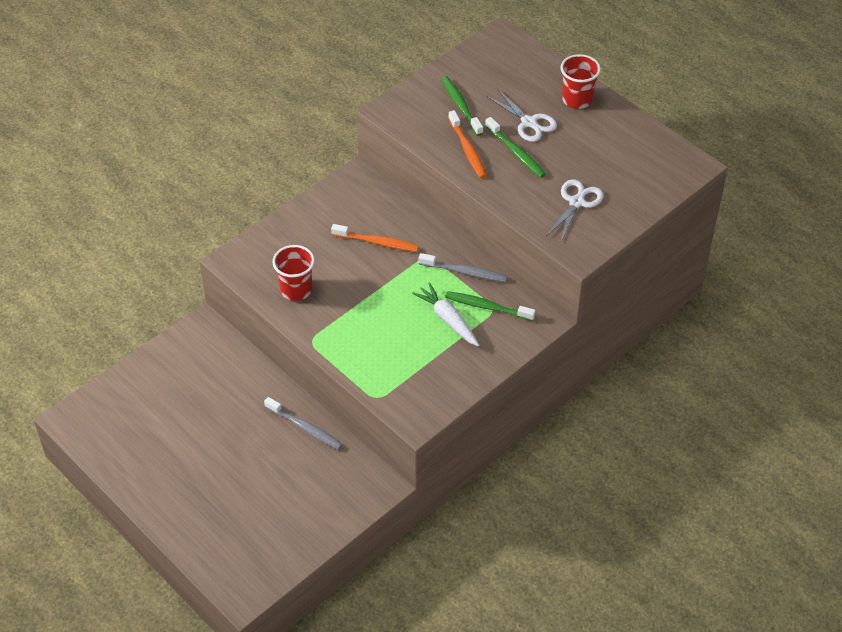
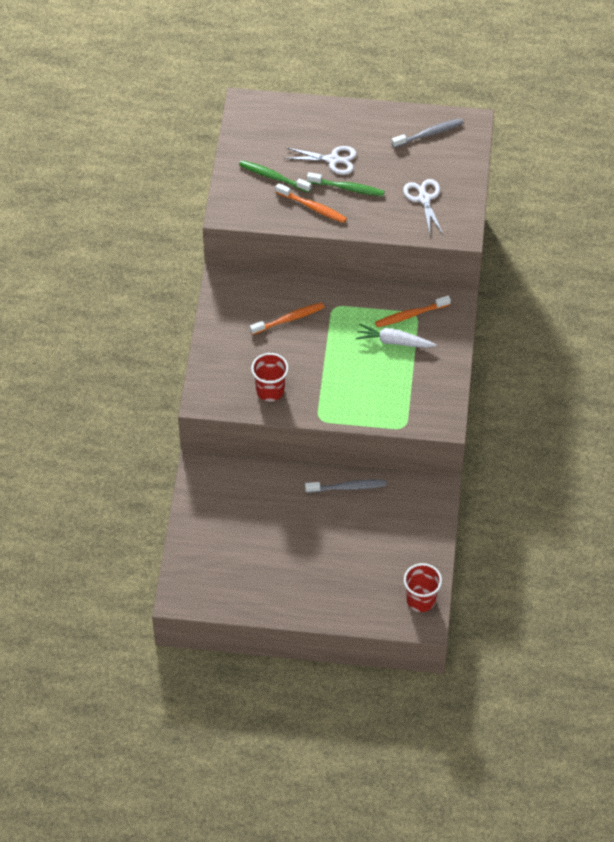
camera: 40 degrees left, 5 degrees up
grey toothbrush [419,253,508,282] -> grey toothbrush moved to [392,118,463,148]
green toothbrush [445,291,536,321] -> orange toothbrush [375,295,451,327]
red cup [561,54,601,109] -> red cup moved to [404,563,442,612]

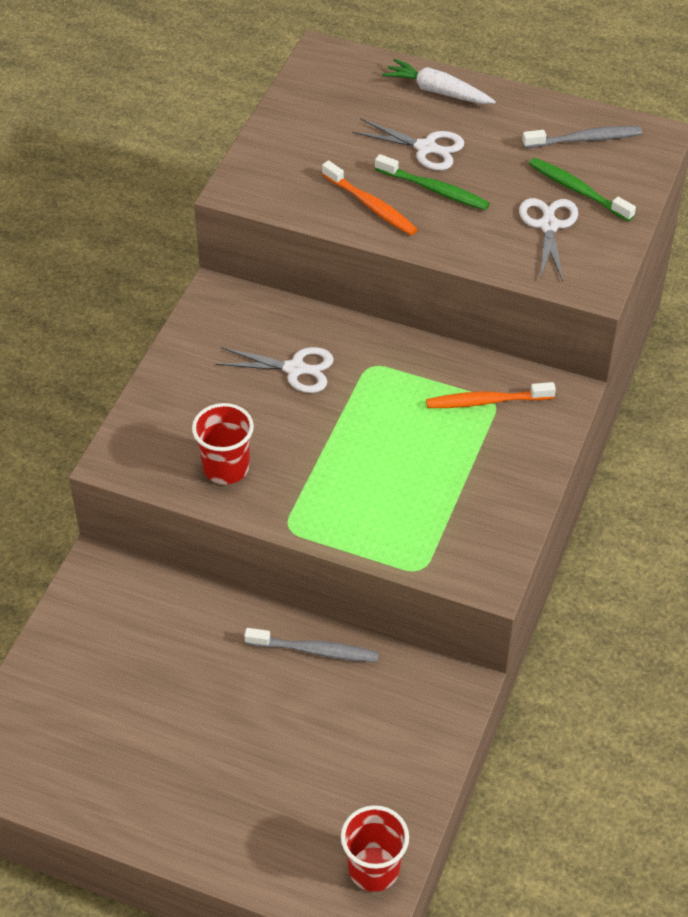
camera: 15 degrees right, 5 degrees down
green toothbrush [239,160,311,193] -> green toothbrush moved to [529,158,636,222]
orange toothbrush [250,303,325,335] -> white scissors [216,347,334,393]
white carrot [356,324,436,348] -> white carrot moved to [382,58,496,104]

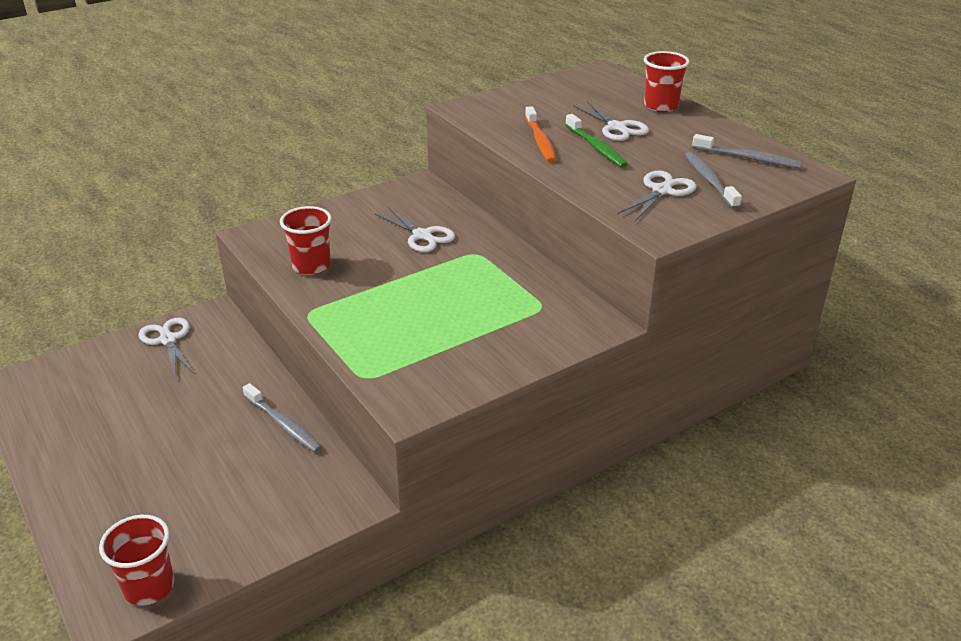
camera: 35 degrees right, 15 degrees down
white carrot [382,58,496,104] -> red cup [644,51,689,112]
orange toothbrush [426,382,556,408] -> none
green toothbrush [529,158,636,222] -> grey toothbrush [685,152,742,209]
none -> white scissors [138,318,194,377]

